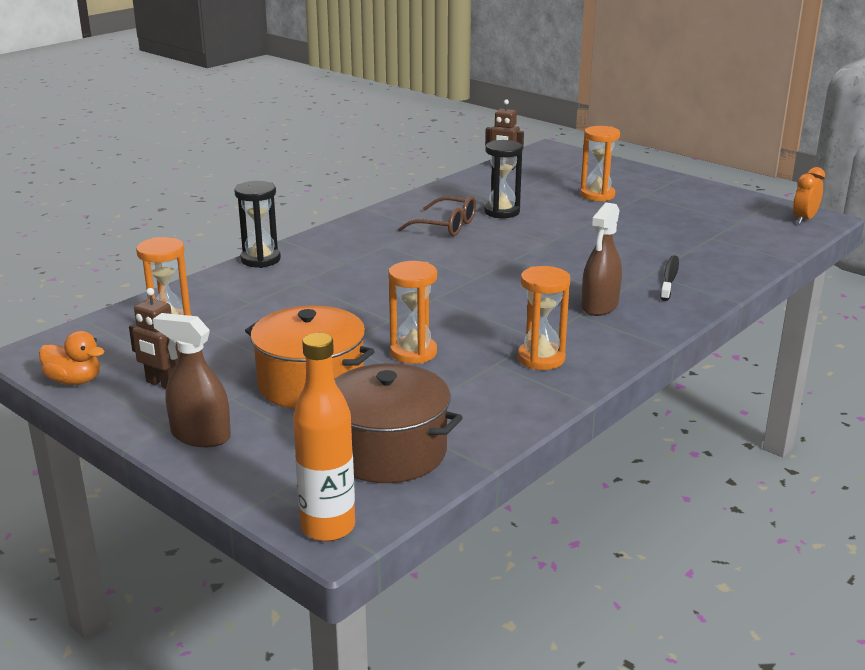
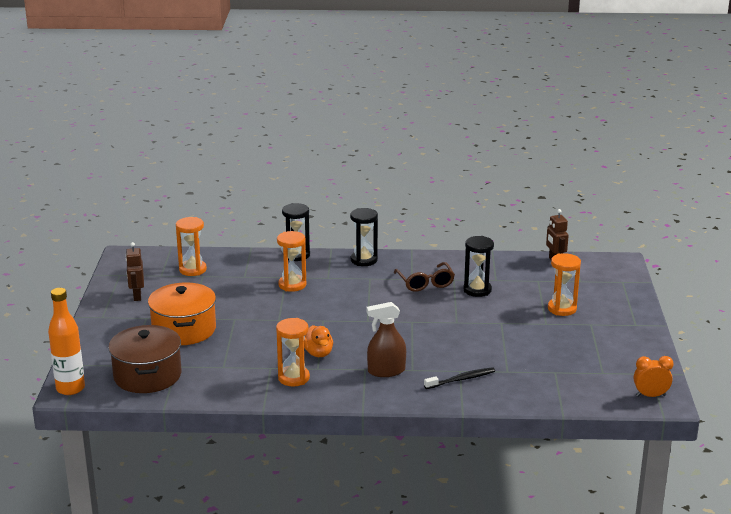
camera: 50 degrees right, 0 degrees up
orange duck [39,331,105,385] -> orange duck moved to [304,325,333,357]
brown spray bottle [153,313,231,447] -> none
orange hourglass [388,261,437,364] -> orange hourglass moved to [277,231,307,292]
none -> black hourglass [350,208,378,266]

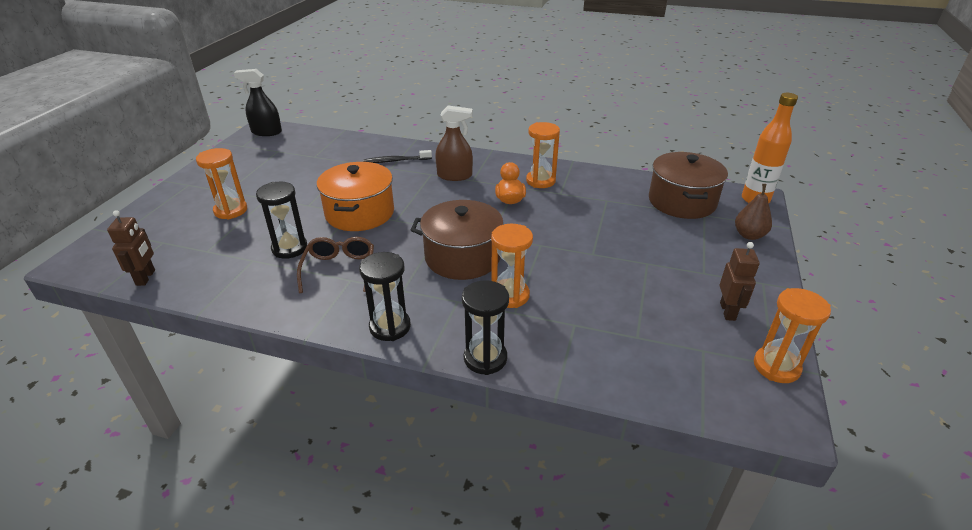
camera: 165 degrees left, 10 degrees up
orange pot [148,282,216,345] -> orange pot moved to [317,162,394,231]
orange hourglass [176,217,207,276] -> orange hourglass moved to [754,288,831,383]
orange clock [634,356,674,397] -> black spray bottle [234,69,282,136]
none -> brown pot [411,200,504,280]
none -> brown pear [735,184,772,240]

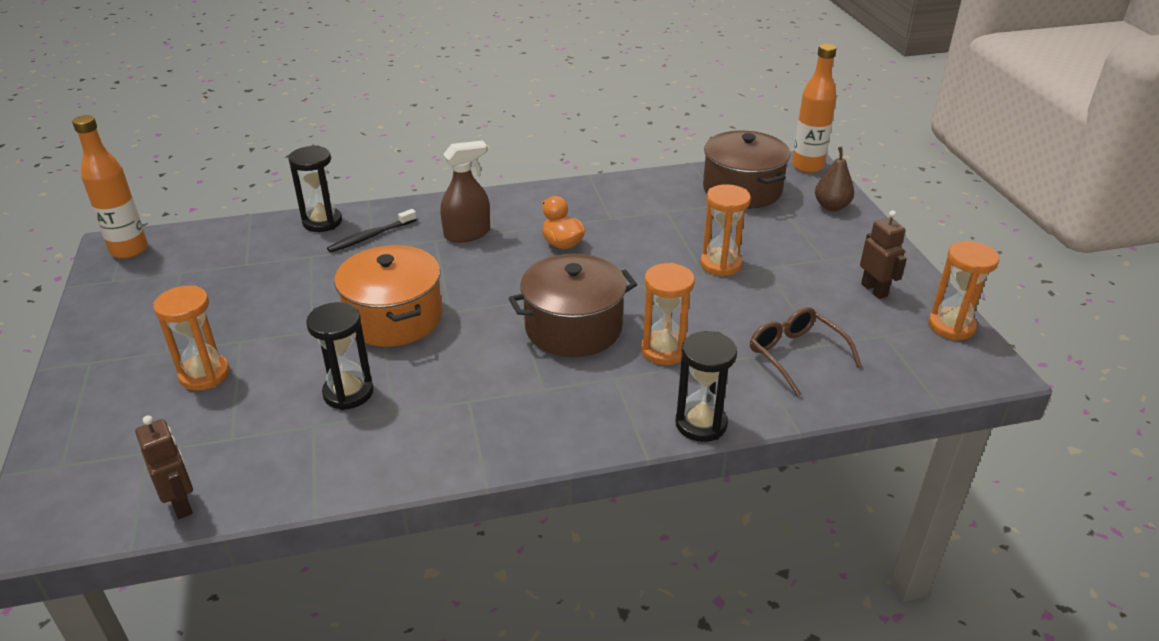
camera: 30 degrees left, 0 degrees up
black spray bottle [234,69,282,136] -> orange bottle [72,115,148,259]
brown glasses [297,237,374,293] -> brown glasses moved to [750,307,862,397]
black hourglass [359,252,411,341] -> black hourglass moved to [288,146,342,232]
orange hourglass [526,122,560,188] -> orange hourglass moved to [700,184,751,277]

